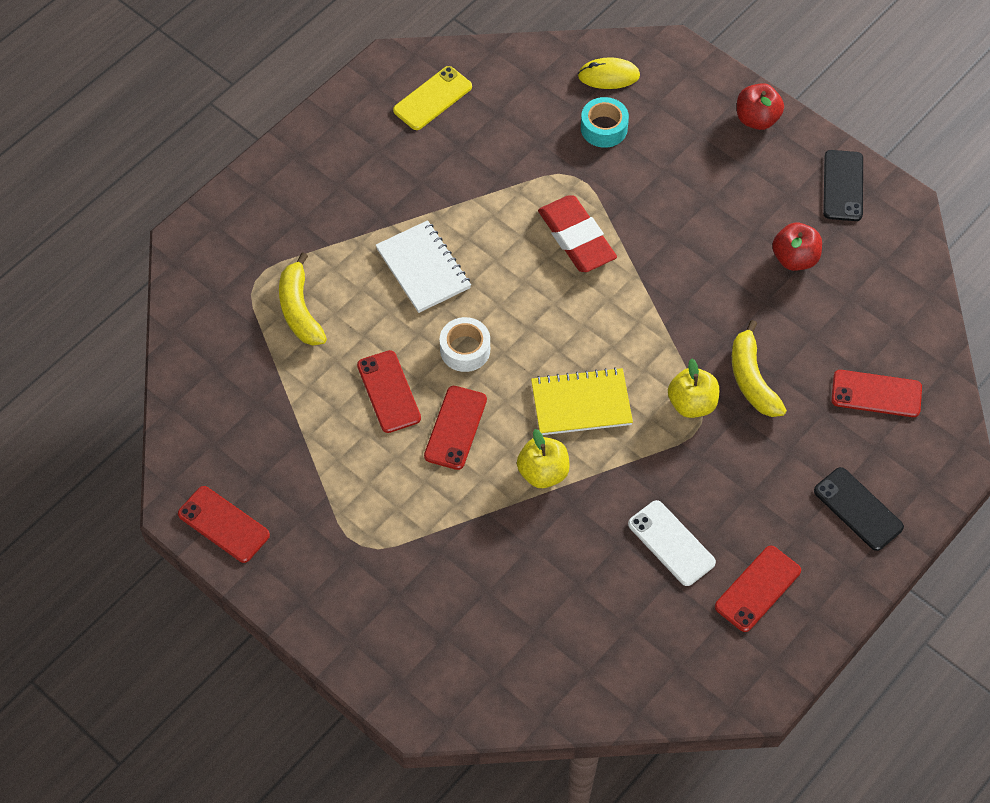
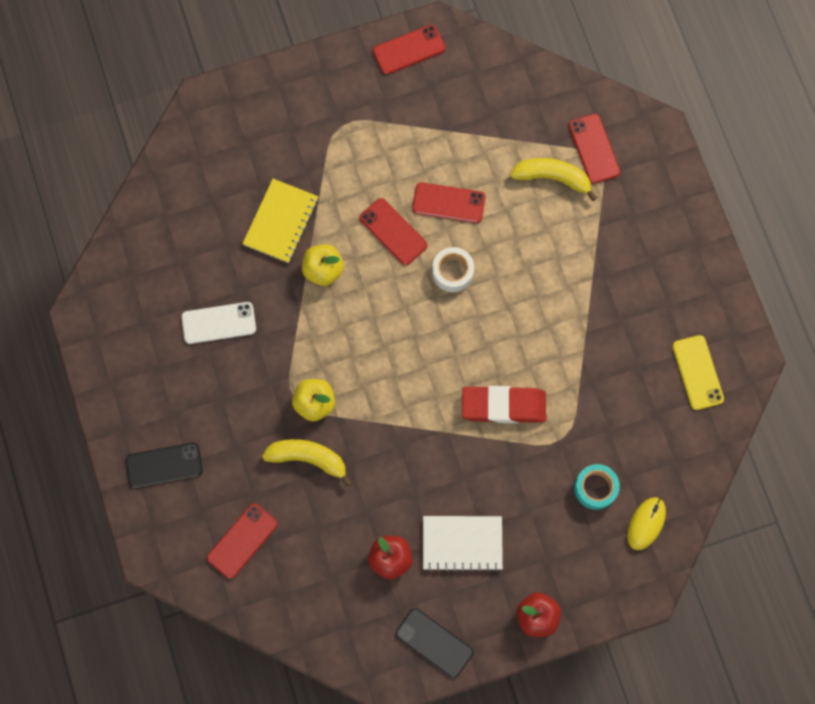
camera: 120 degrees right, 15 degrees up
white notebook [376,220,471,313] -> white notebook moved to [423,516,503,572]
yellow notebook [531,367,633,435] -> yellow notebook moved to [242,179,318,263]
red phone [715,546,801,632] -> red phone moved to [569,114,620,184]

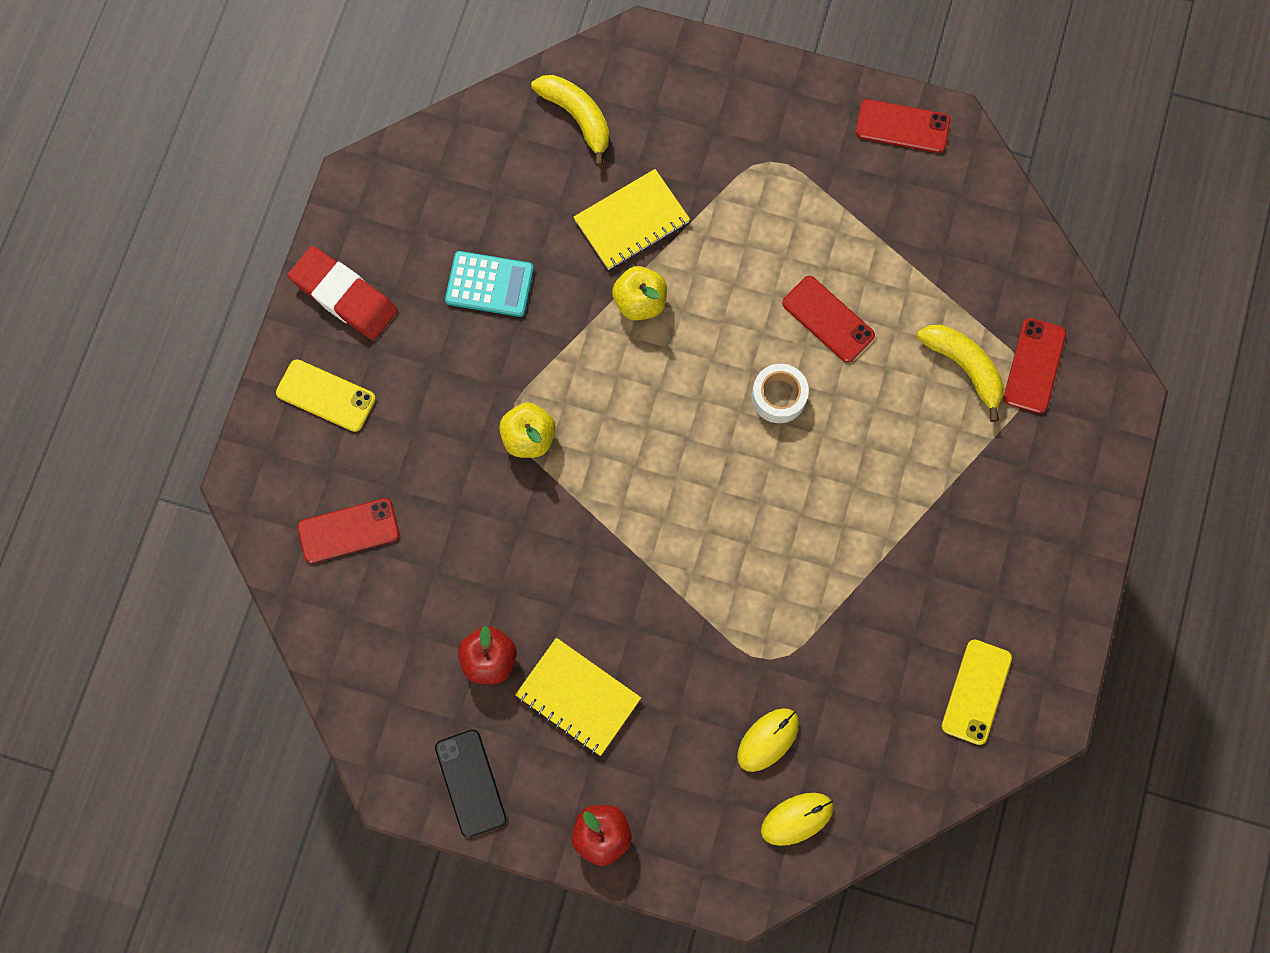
camera: 35 degrees right, 0 degrees up
black phone [126,443,203,488] -> yellow phone [276,359,376,432]
white phone [182,302,256,344] -> turquoise calculator [445,251,534,317]
yellow banana [262,439,352,487] -> yellow banana moved to [531,75,609,167]
red phone [359,198,428,265] -> none
white notebook [423,516,503,572] -> yellow notebook [515,638,641,756]
red eraser [462,386,546,423] -> red eraser moved to [288,246,398,340]
turquoise tape [574,464,620,510] -> yellow mouse [737,708,799,772]

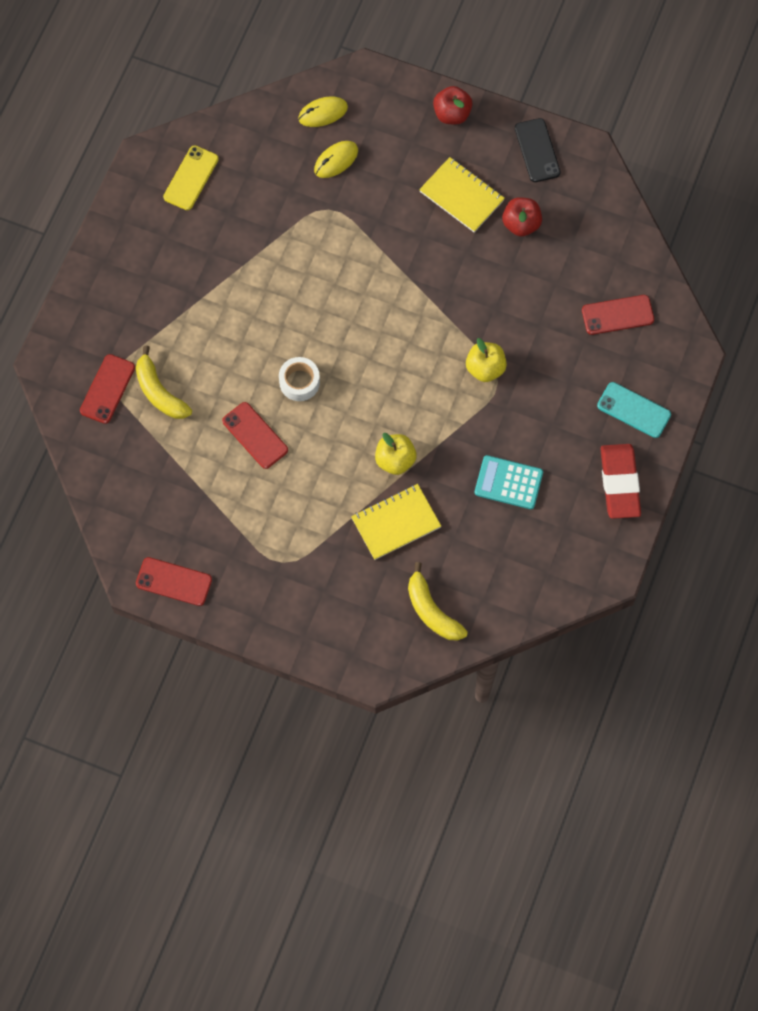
camera: 175 degrees left, 5 degrees down
yellow phone [276,359,376,432] -> turquoise phone [597,382,671,438]
red eraser [288,246,398,340] -> red eraser turned 45 degrees clockwise [601,444,641,519]

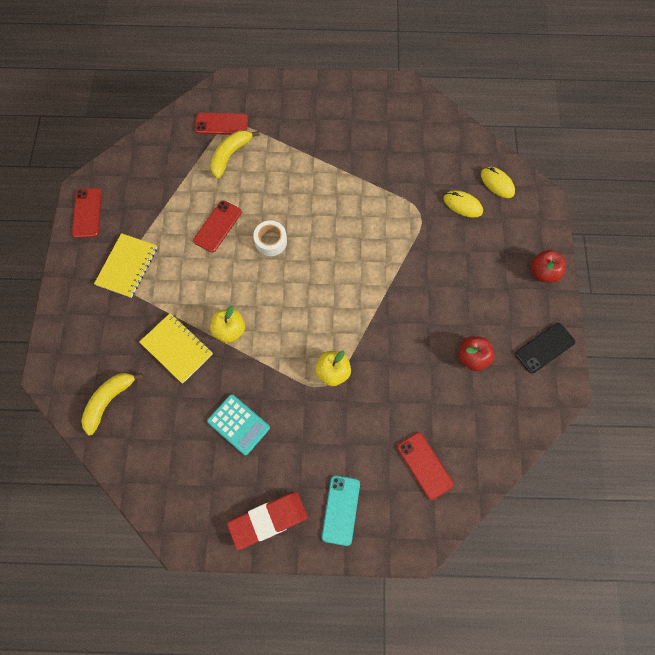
camera: 70 degrees right, 0 degrees up
yellow phone [163,145,219,210] -> none
yellow notebook [419,157,505,233] -> yellow notebook moved to [94,233,157,298]
turquoise calculator [475,455,543,509] -> turquoise calculator turned 135 degrees clockwise [207,394,270,455]

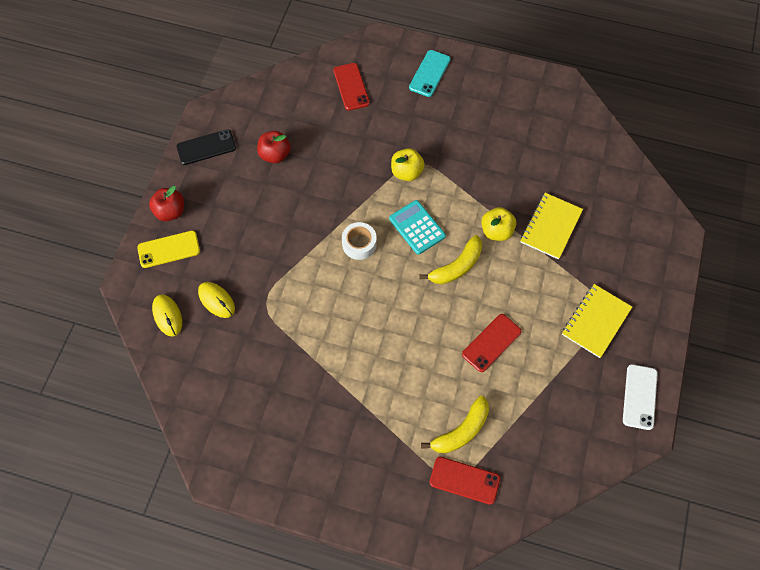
camera: 165 degrees left, 5 degrees down
red phone [72,188,102,238] -> white phone [623,364,658,430]
yellow banana [81,373,144,435] -> yellow banana moved to [419,235,482,284]
yellow notebook [139,313,213,383] -> yellow notebook turned 60 degrees clockwise [521,193,583,259]
turquoise calculator [207,394,270,455] -> turquoise calculator moved to [389,200,446,255]
red eraser [227,492,308,550] -> none
white tape [253,221,287,256] -> white tape moved to [342,222,377,260]
none -> yellow phone [137,231,200,268]

